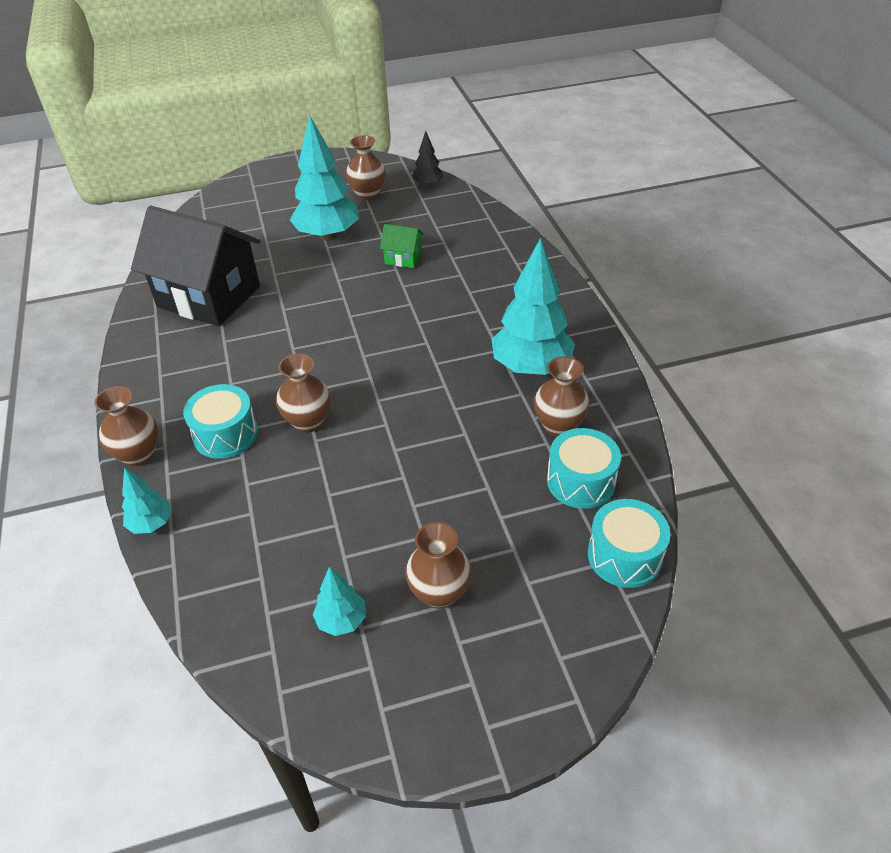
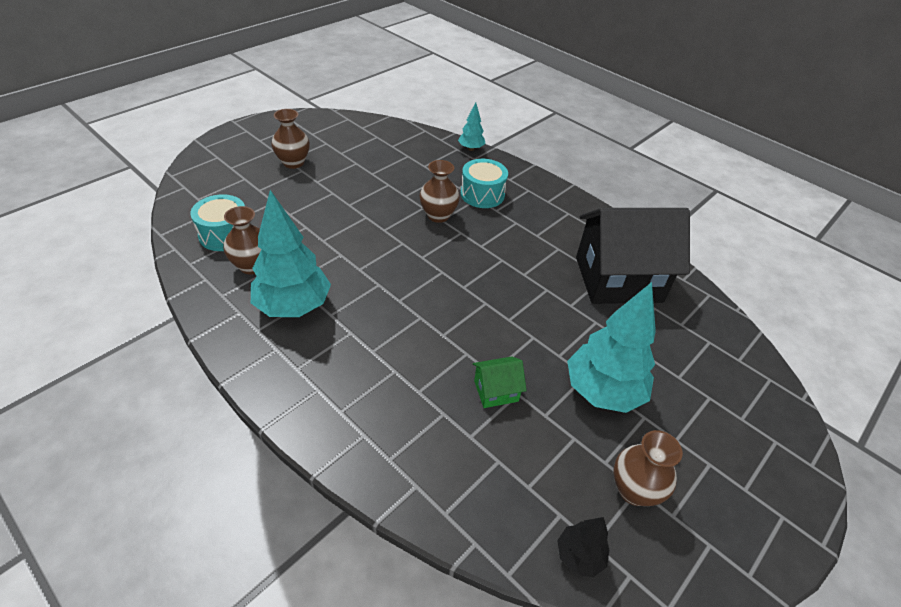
camera: 145 degrees right, 0 degrees up
brown vase [94,386,158,466] -> none
turquoise tree [313,566,366,636] -> none
turquoise drum [588,499,670,588] -> none

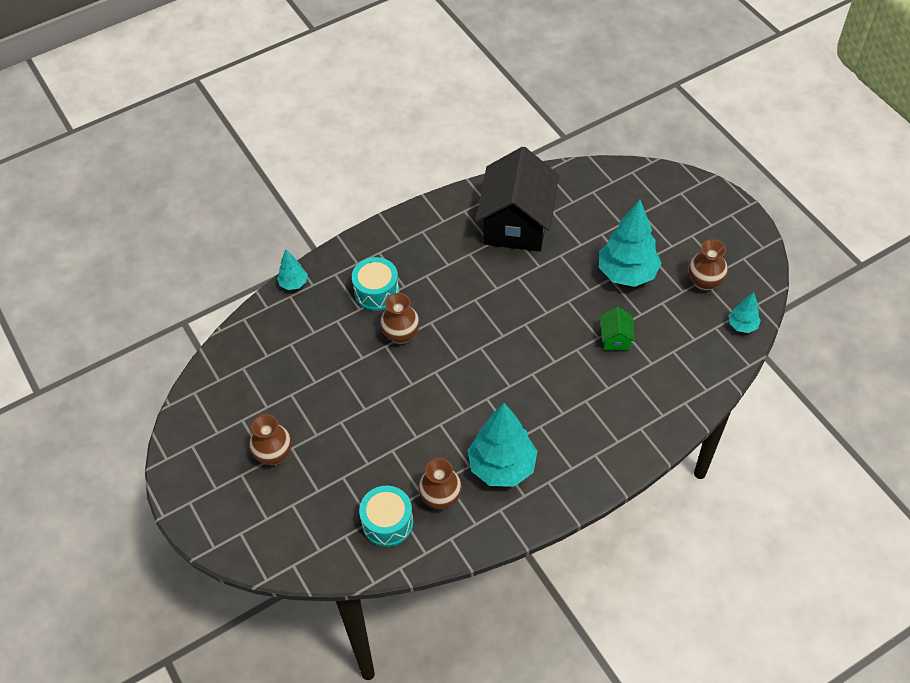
camera: 70 degrees left, 10 degrees up
black tree [557,517,609,577] -> turquoise tree [729,292,761,333]

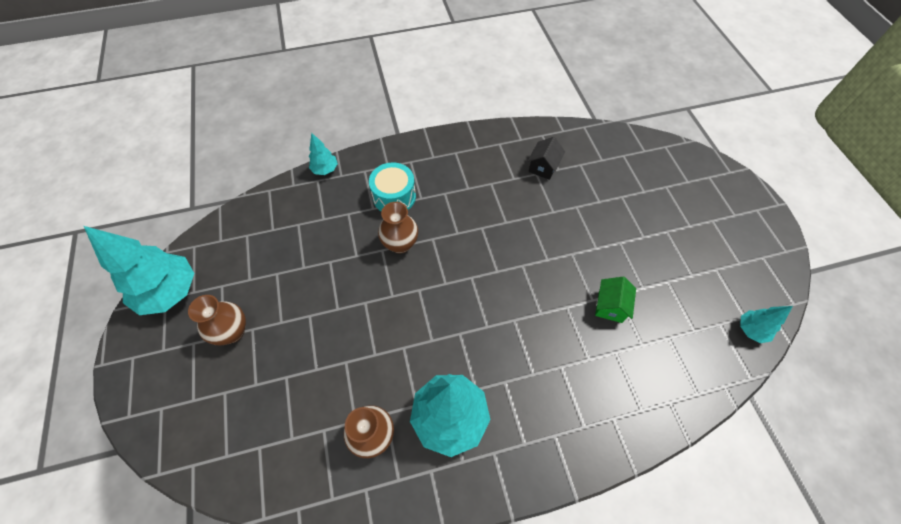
camera: 15 degrees right, 5 degrees up
turquoise drum [359,486,413,547] -> none
black house [475,147,559,252] -> black house [528,137,565,180], size x0.42
turquoise tree [599,199,661,287] -> turquoise tree moved to [84,226,194,315]
brown vase [689,239,728,291] -> none

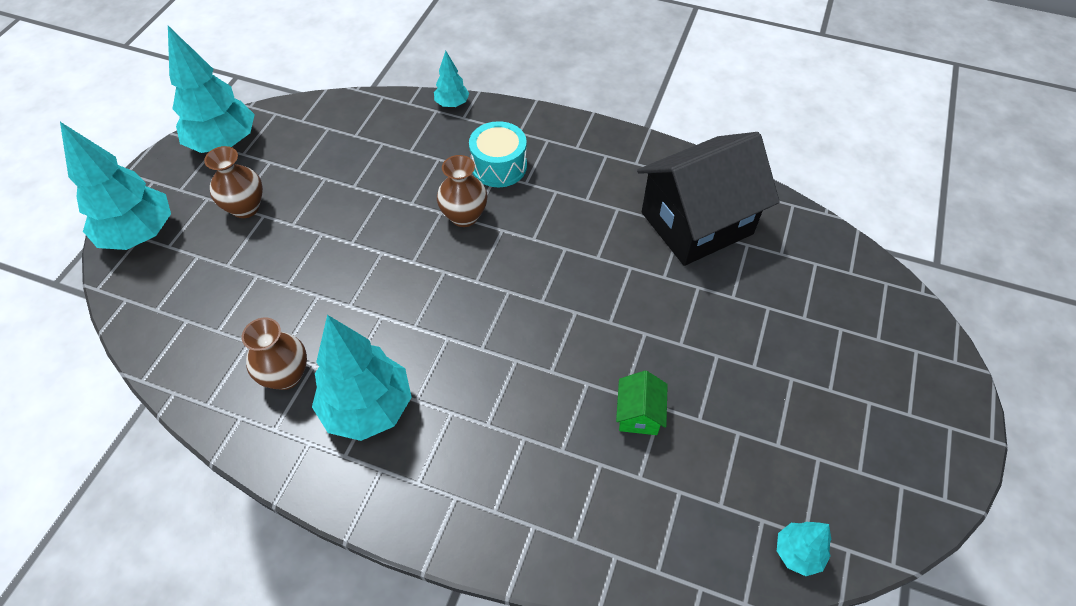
camera: 35 degrees right, 5 degrees down
black house [528,137,565,180] -> black house [637,132,780,266], size x2.40
green house [595,277,636,323] -> green house turned 45 degrees counterclockwise [616,371,668,435]
none -> turquoise tree [60,122,171,250]

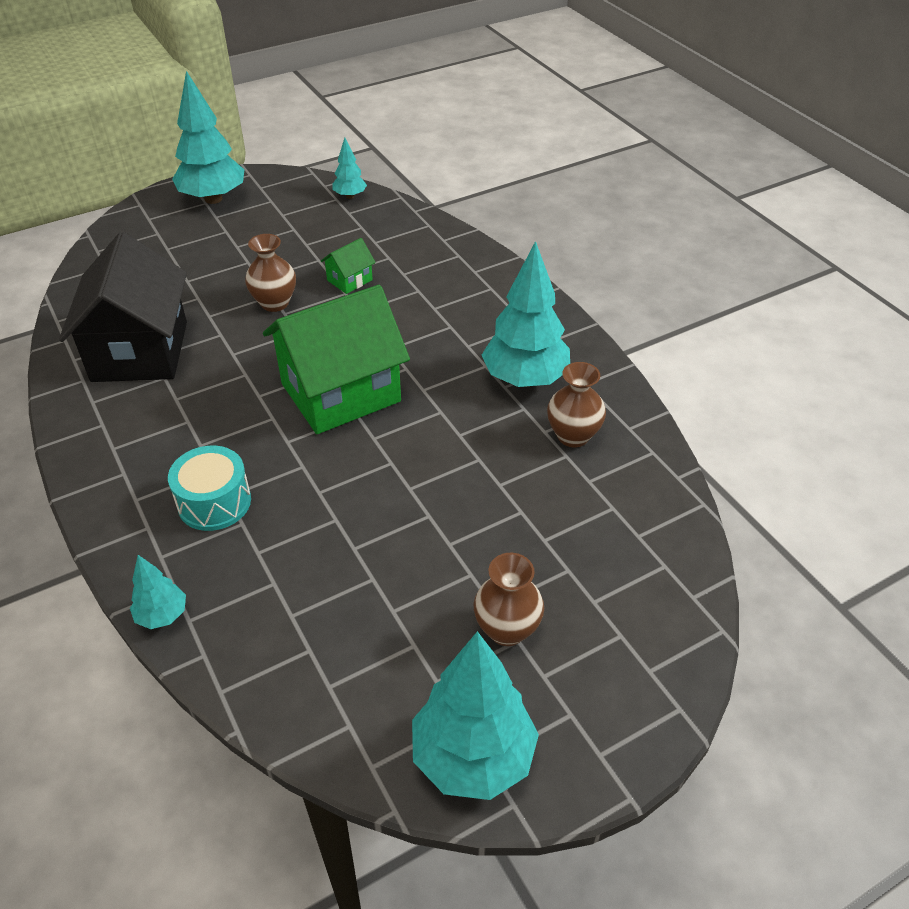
camera: 140 degrees left, 10 degrees down
turquoise tree [60,122,171,250] -> turquoise tree moved to [172,71,245,204]
brown vase [437,155,487,227] -> brown vase moved to [245,234,296,312]
black house [637,132,780,266] -> black house turned 75 degrees clockwise [59,232,187,382]
none -> green house [263,285,410,434]

